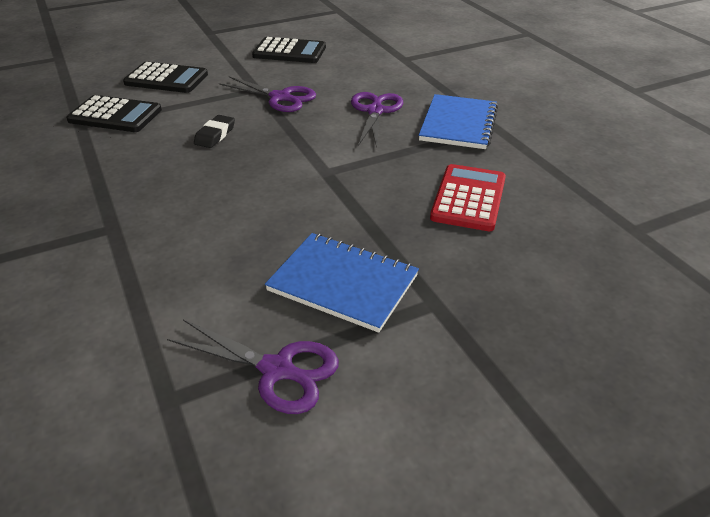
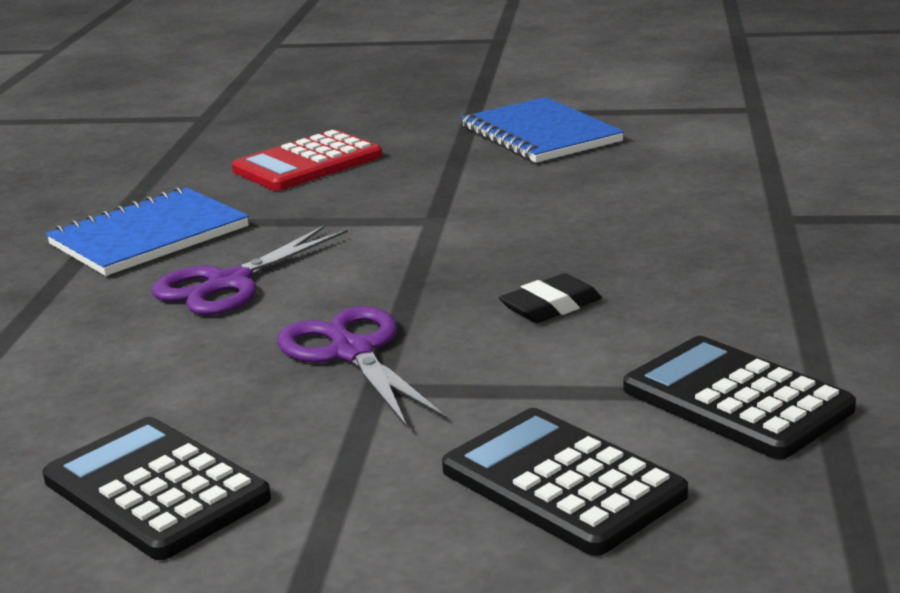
camera: 145 degrees left, 15 degrees down
purple scissors [167,319,339,414] -> none

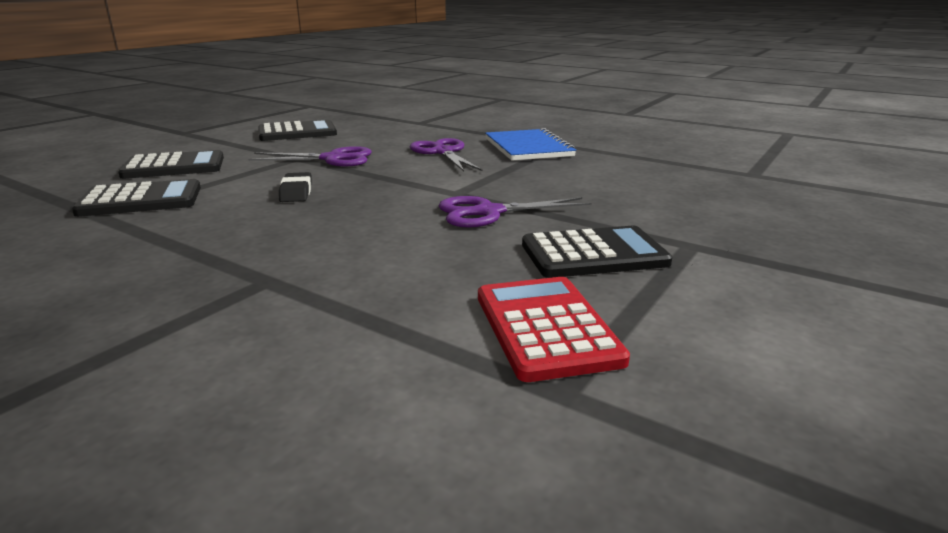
camera: 115 degrees right, 0 degrees up
red calculator [232,130,382,191] -> red calculator moved to [478,277,630,382]
blue notebook [461,97,624,163] -> black calculator [522,226,672,278]
none -> purple scissors [438,196,592,228]

